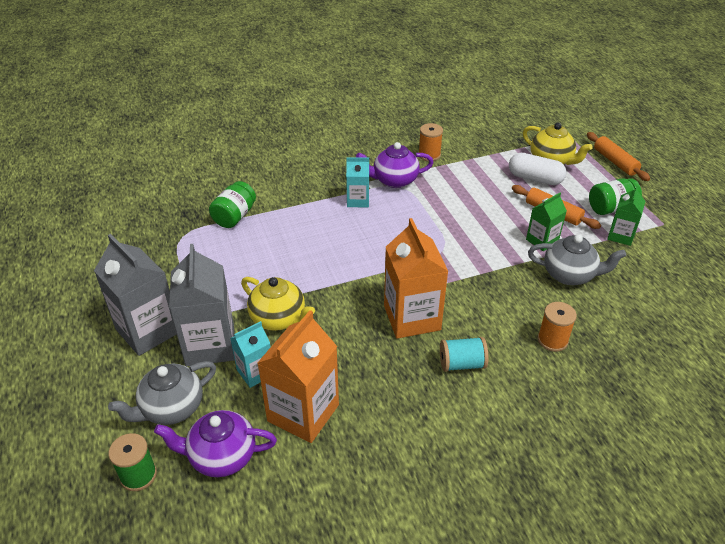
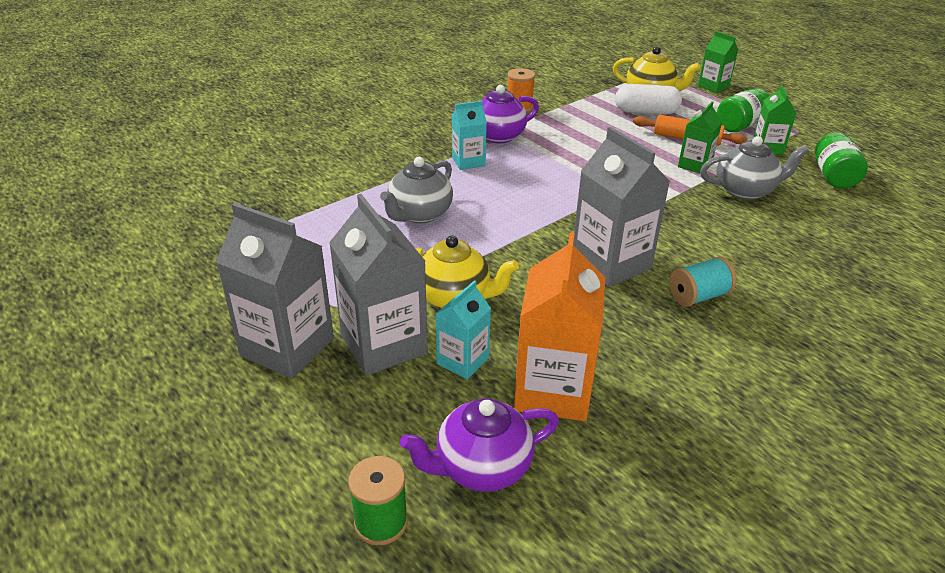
camera: 20 degrees left, 5 degrees down
grey teapot [108,361,216,425] -> grey teapot moved to [380,157,453,223]
green jar [209,181,256,228] -> green jar moved to [815,133,868,189]
orange carton [384,218,449,339] -> grey carton [573,127,670,287]
orange spool [538,302,577,352] -> none
orange rolling pin [587,132,650,181] -> green carton [698,31,738,93]

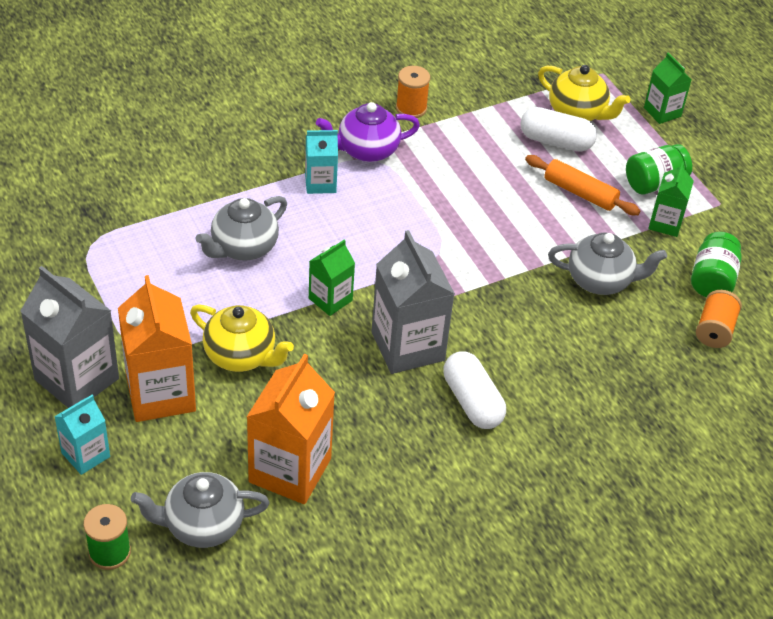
camera: 10 degrees right, 10 degrees up
grey carton [329,194,428,376] -> orange carton [118,275,196,422]
purple teapot [400,398,559,492] -> grey teapot [131,472,269,548]
turquoise carton [436,280,491,379] -> turquoise carton moved to [54,395,110,475]
turquoise spool [669,257,737,307] -> white capsule [443,351,506,429]
green carton [678,101,722,174] -> green carton moved to [309,240,355,316]
none -> orange spool [696,290,742,348]

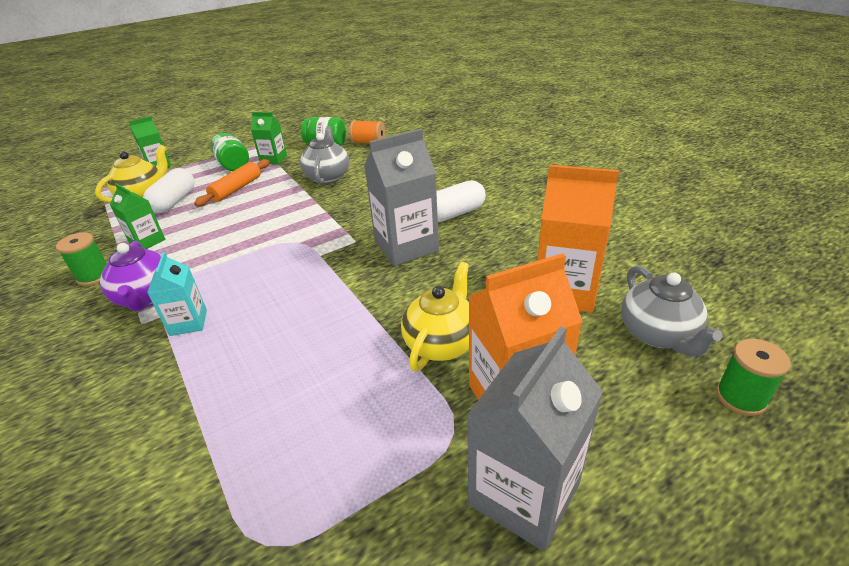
camera: 90 degrees left, 10 degrees down
turquoise carton [54,395,110,475] -> none
grey teapot [195,196,287,261] -> none
green carton [309,240,355,316] -> green carton moved to [110,183,166,249]
orange spool [396,66,430,118] -> green spool [56,232,107,286]

